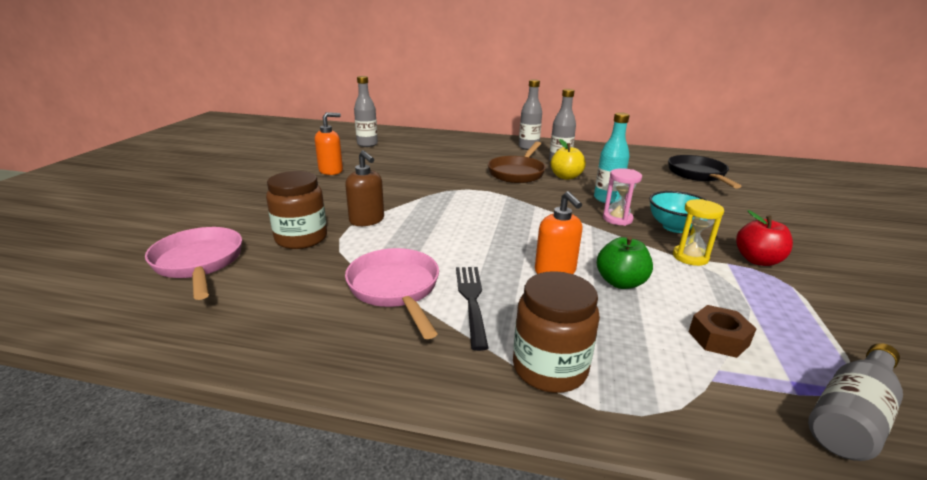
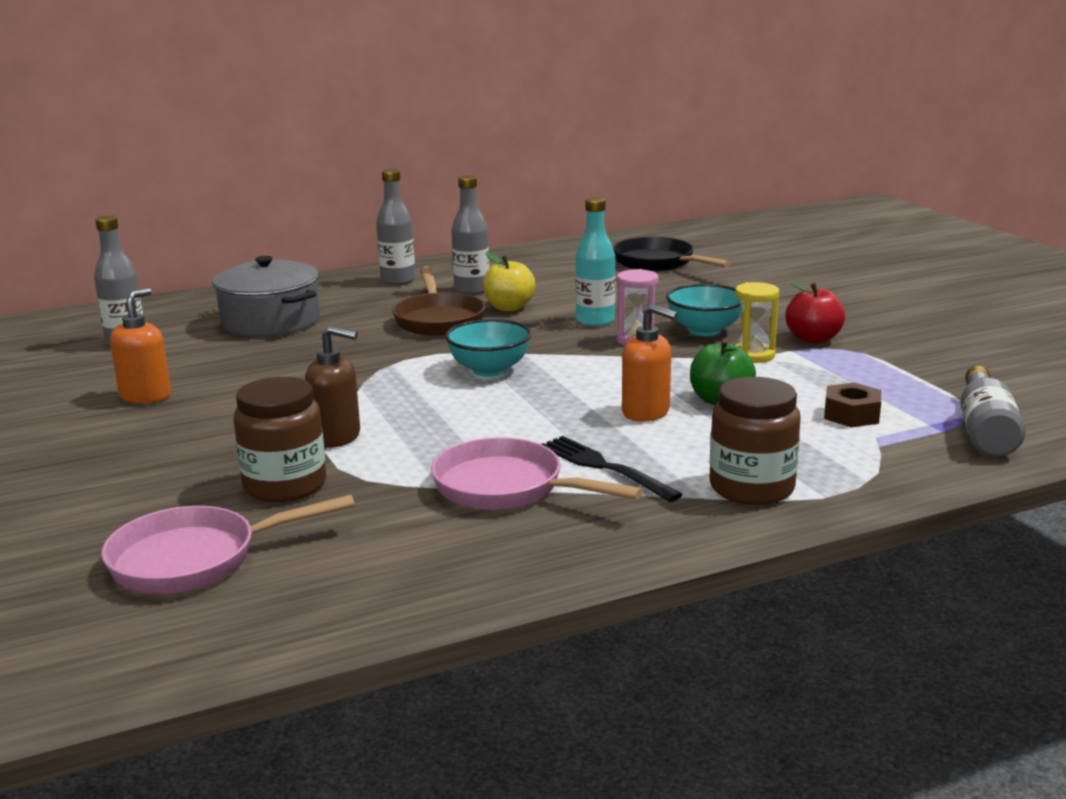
camera: 35 degrees left, 5 degrees down
pink pan [145,227,242,300] -> pink pan turned 45 degrees counterclockwise [101,494,355,594]
none -> grey pot [212,256,320,337]
none -> turquoise bowl [445,319,532,377]

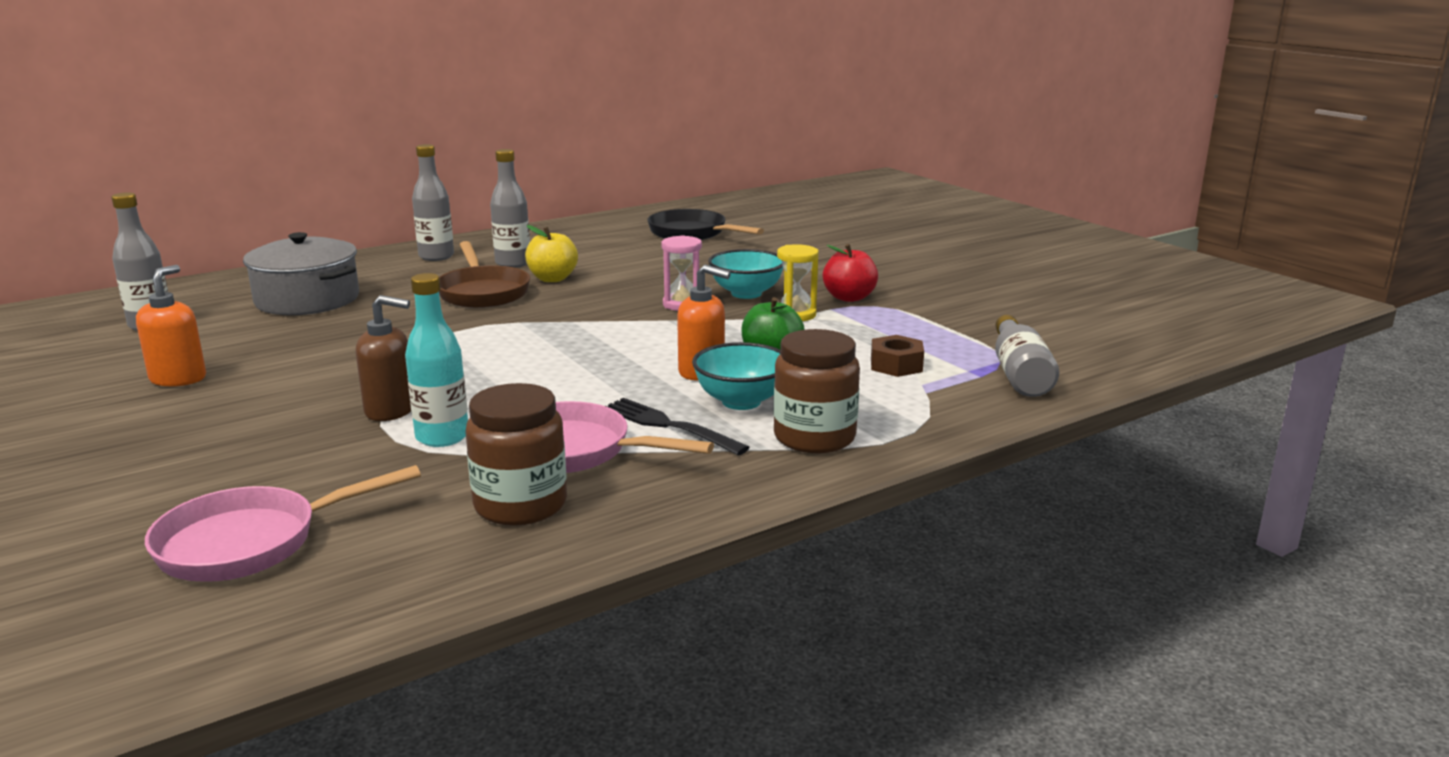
camera: 10 degrees left, 0 degrees up
brown jar [234,377,326,502] -> brown jar moved to [465,383,567,526]
turquoise bowl [445,319,532,377] -> turquoise bowl moved to [692,342,780,410]
turquoise bottle [575,197,616,326] -> turquoise bottle moved to [405,273,468,447]

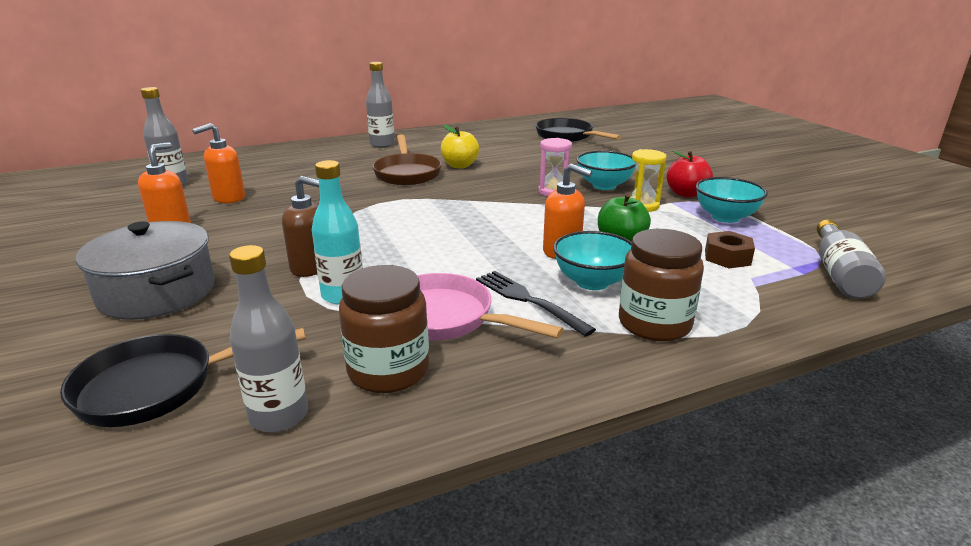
camera: 10 degrees right, 5 degrees up
pink pan [145,465,421,582] -> black pan [60,328,306,427]
grey pot [243,232,359,315] -> grey pot moved to [76,221,215,320]
grey bottle [490,149,530,268] -> grey bottle moved to [229,245,308,432]
none -> orange soap dispenser [192,123,245,203]
none -> turquoise bowl [696,177,768,223]

